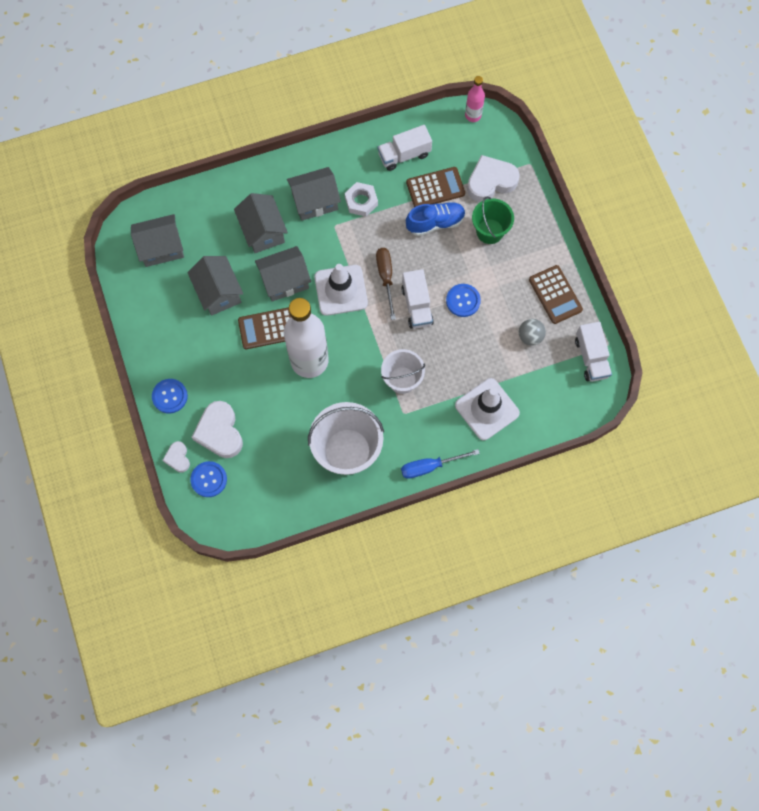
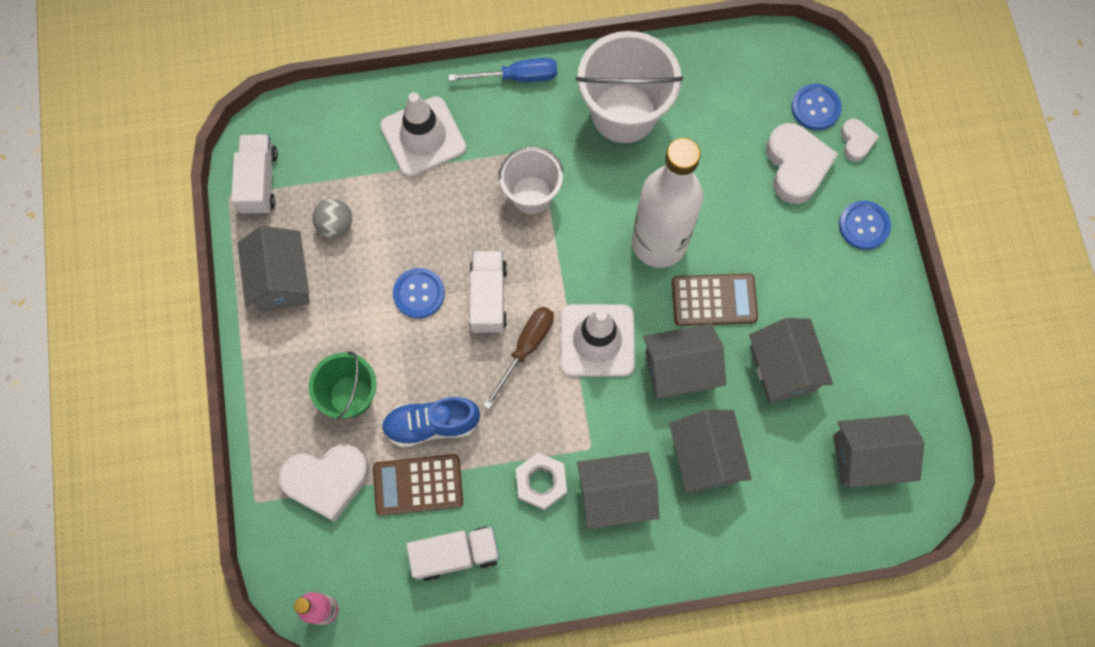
camera: 170 degrees left, 0 degrees up
brown screwdriver [376,248,396,320] -> brown screwdriver turned 150 degrees counterclockwise [483,307,554,409]
brown calculator [529,265,583,324] -> grey house [237,226,310,312]

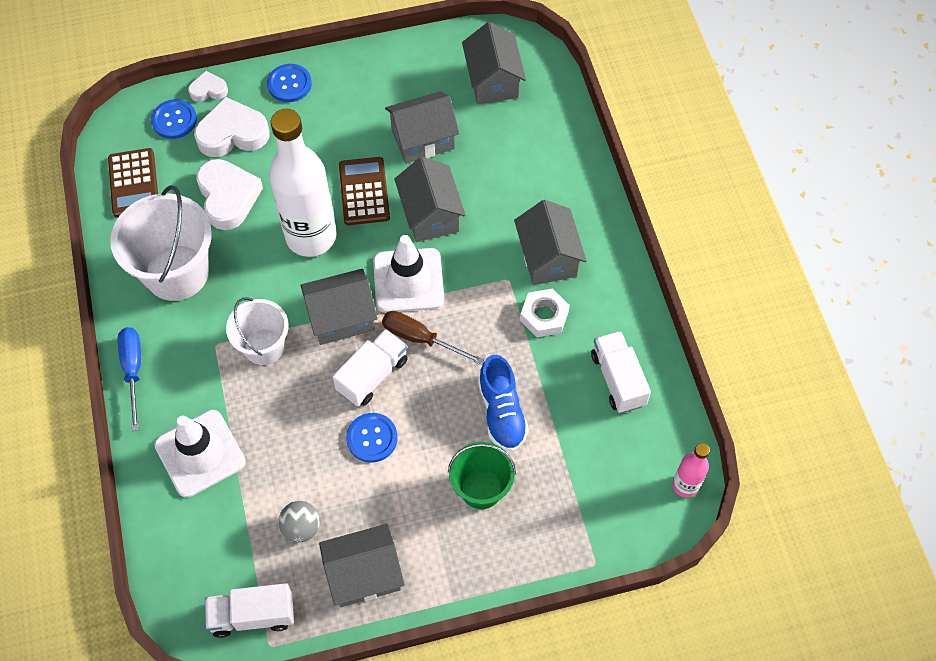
camera: 95 degrees left, 10 degrees down
white heart [279,444,369,522] -> white heart moved to [196,159,263,230]
brown calculator [373,454,463,516] -> brown calculator moved to [108,148,158,218]
white truck [469,251,507,333] -> white truck turned 135 degrees clockwise [333,329,408,406]
grey house [669,410,752,493] -> grey house moved to [300,269,378,345]

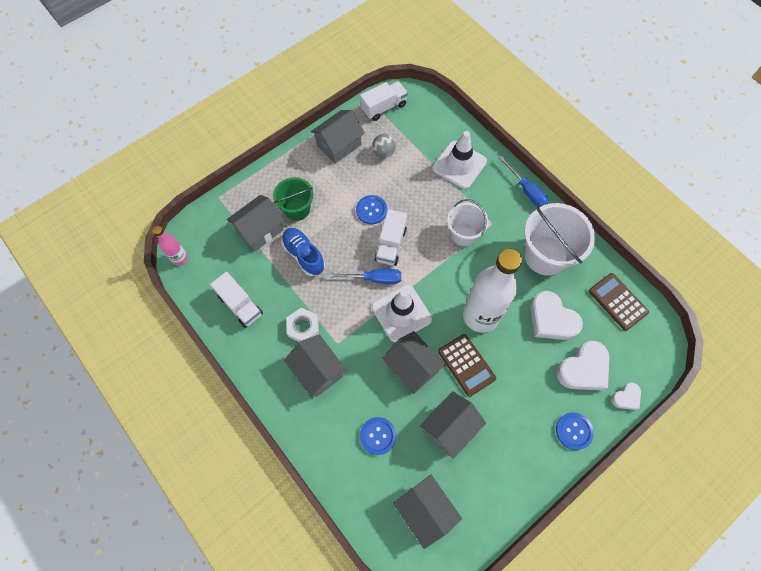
camera: 155 degrees right, 5 degrees up
blue button [151,99,197,139] -> blue button moved to [360,417,396,455]
grey house [300,269,378,345] -> grey house moved to [227,195,285,252]
brown screwdriver [382,311,484,365] -> blue screwdriver [327,269,401,284]

